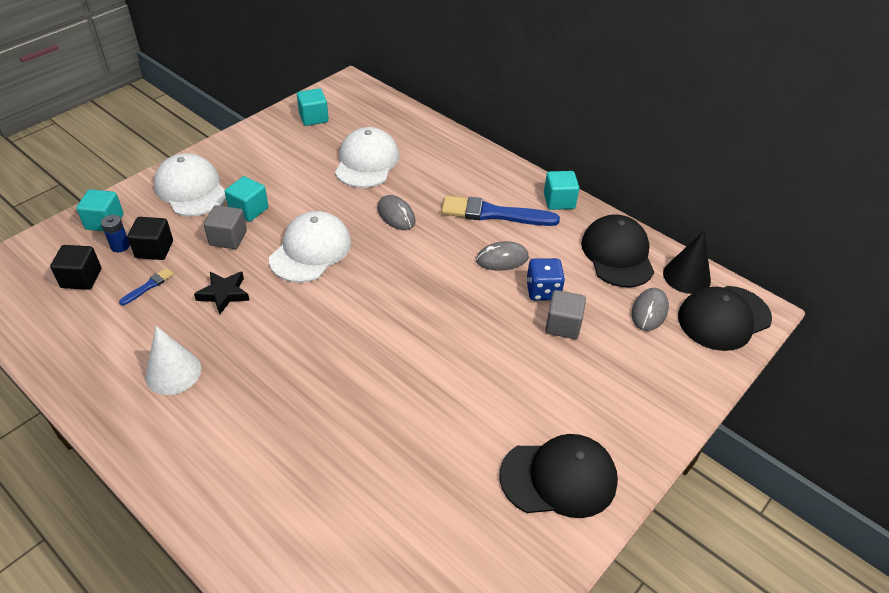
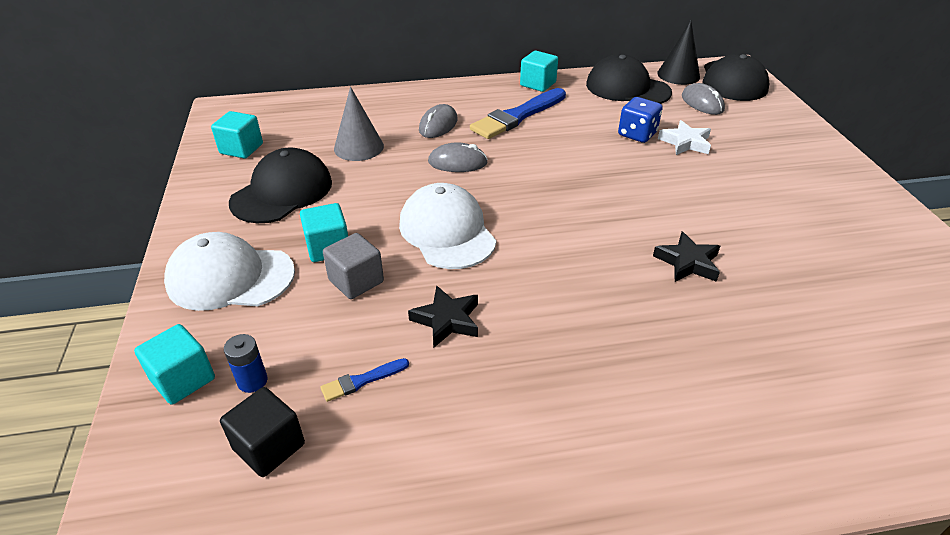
camera: 50 degrees left, 5 degrees down
blue brush [119,268,174,305] -> blue brush turned 105 degrees counterclockwise [320,358,409,402]
black cube [128,217,173,260] -> none
white cone [145,326,201,395] -> none
white cap [335,127,399,188] -> grey cone [334,87,384,161]
grey mouse [476,241,529,271] -> grey mouse moved to [419,104,458,138]
black cap [500,434,618,518] -> black cap moved to [229,147,332,223]
grey cube [545,290,586,339] -> white star [658,120,711,155]
none -> black star [653,231,720,282]

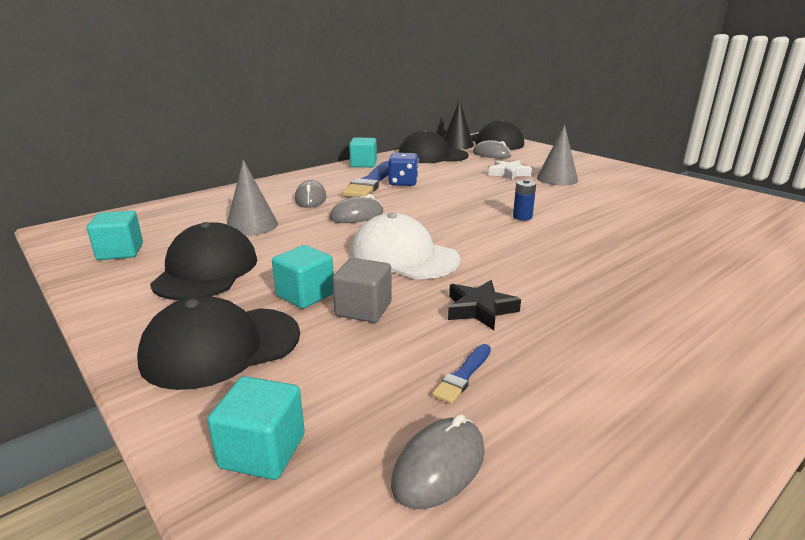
camera: 30 degrees left, 15 degrees down
white cap [164,232,295,311] -> black cap [137,296,300,390]
black cube [220,387,305,477] -> grey mouse [391,414,485,509]
blue battery [224,334,268,393] -> blue battery moved to [513,179,536,220]
blue dice [618,97,663,143] -> blue dice moved to [388,153,419,186]
black star [653,231,720,282] -> none
none -> grey cone [537,125,578,185]

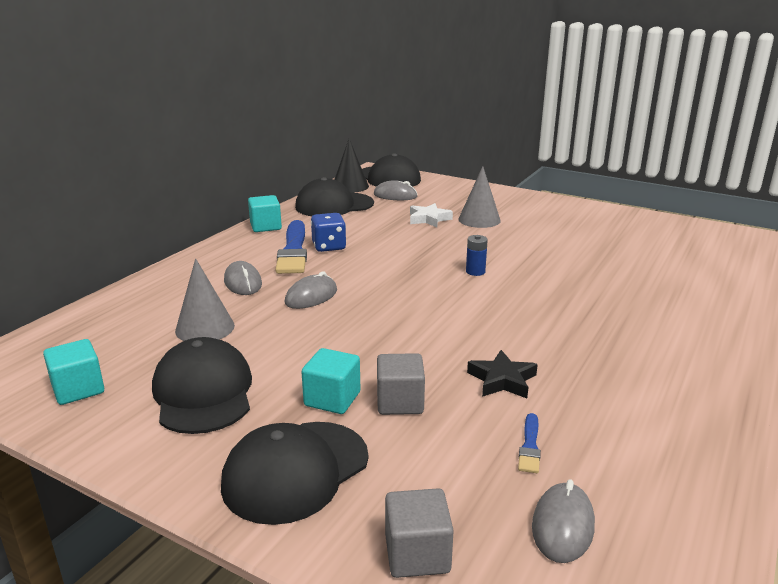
camera: 20 degrees left, 0 degrees up
turquoise cube [207,376,305,480] -> grey cube [385,488,454,578]
white cap [351,213,460,279] -> none

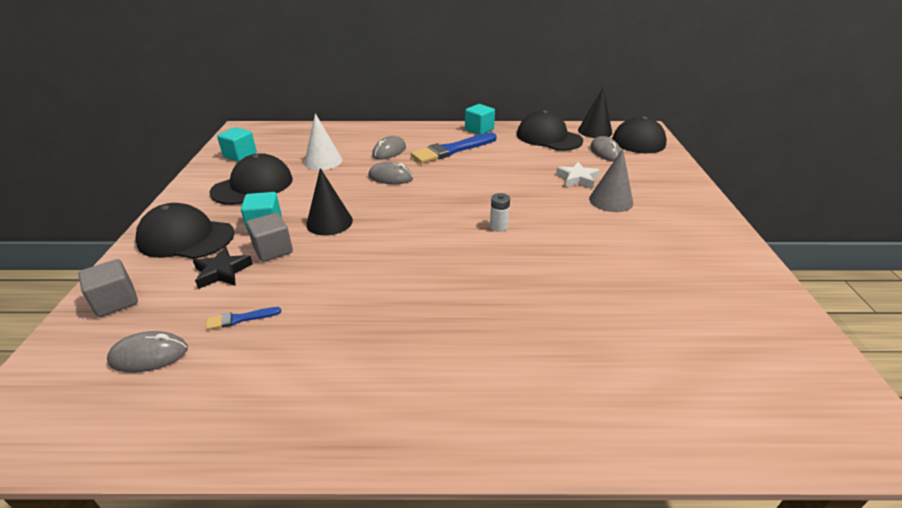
camera: 60 degrees right, 10 degrees up
grey cone [175,258,235,341] -> white cone [304,113,342,170]
blue dice [311,213,346,252] -> none
blue battery [466,235,488,276] -> white battery [490,193,510,232]
black star [467,350,538,398] -> black star moved to [193,247,253,289]
none -> black cone [306,168,353,236]

